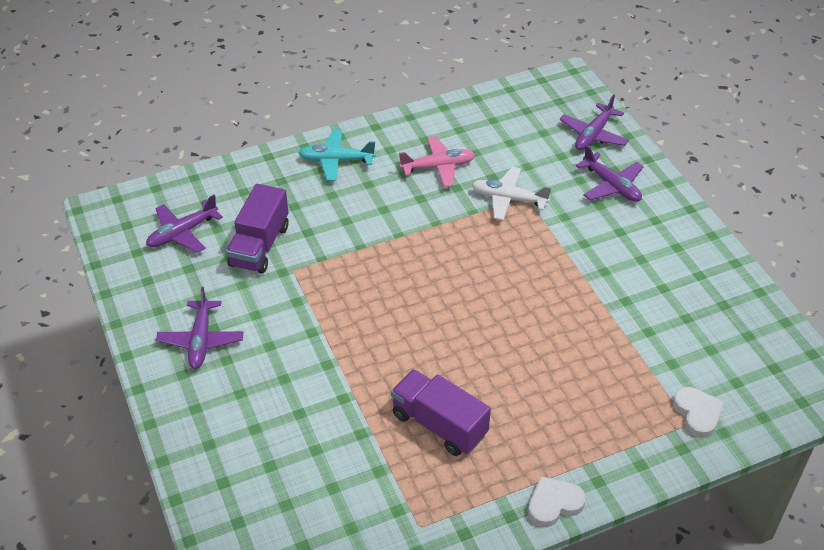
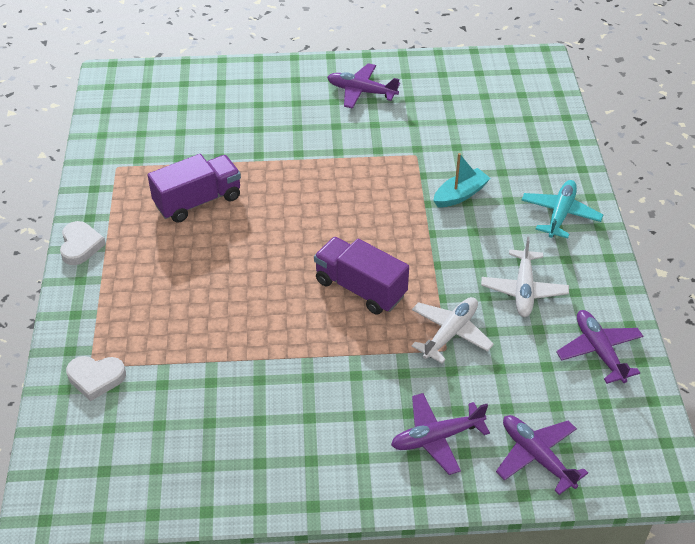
camera: 110 degrees right, 0 degrees up
purple plane [146,195,223,253] -> purple plane moved to [556,310,643,384]
purple truck [226,184,289,274] -> purple truck moved to [314,237,409,315]
pink plane [399,136,475,187] -> white plane [481,236,569,317]
none -> turquoise boat [433,153,491,208]

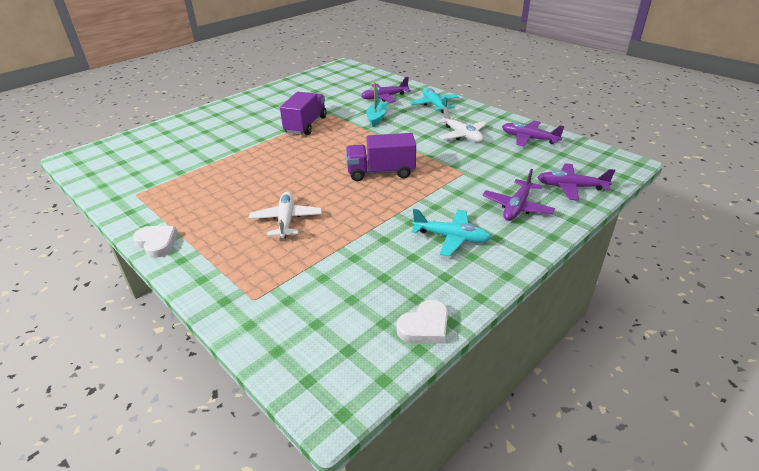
camera: 40 degrees left, 10 degrees down
white heart [66,356,126,401] -> white heart moved to [396,300,448,343]
purple truck [148,154,241,223] -> purple truck moved to [280,92,327,135]
purple plane [327,63,400,109] -> purple plane moved to [361,77,411,103]
white plane [412,297,494,363] -> white plane moved to [249,192,322,238]
none -> turquoise plane [412,209,492,257]

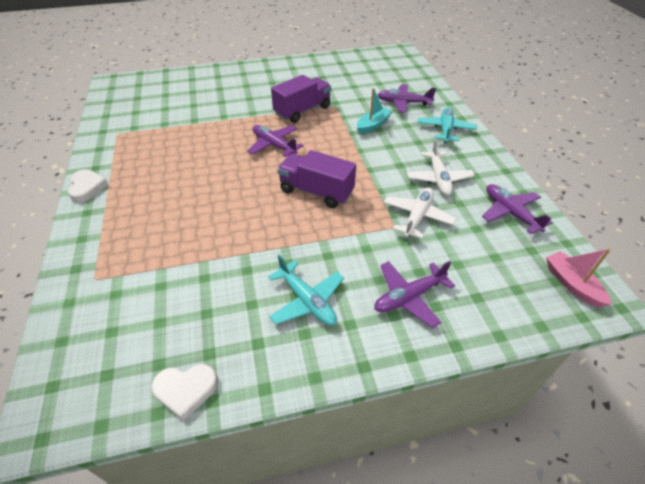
camera: 30 degrees right, 10 degrees up
white plane [249,192,322,238] -> white plane moved to [384,187,456,239]
purple plane [537,163,615,200] -> purple plane moved to [247,125,303,157]
none -> pink boat [546,248,611,307]

